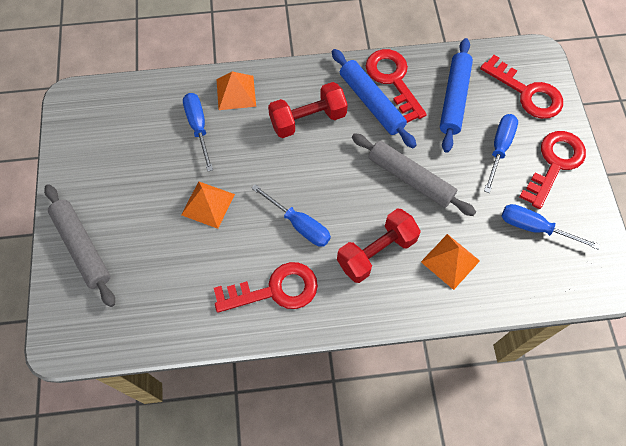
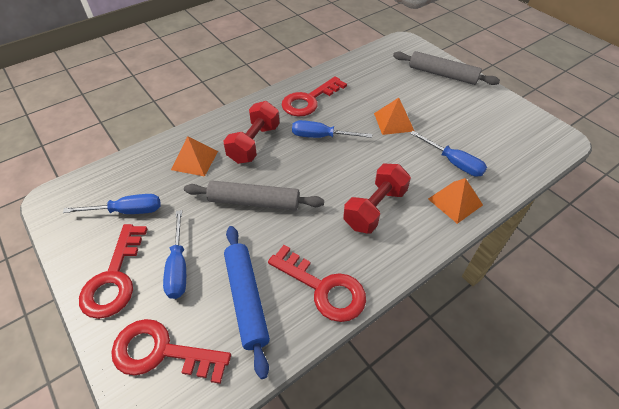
camera: 150 degrees right, 15 degrees down
blue rolling pin [332,49,417,148] -> none

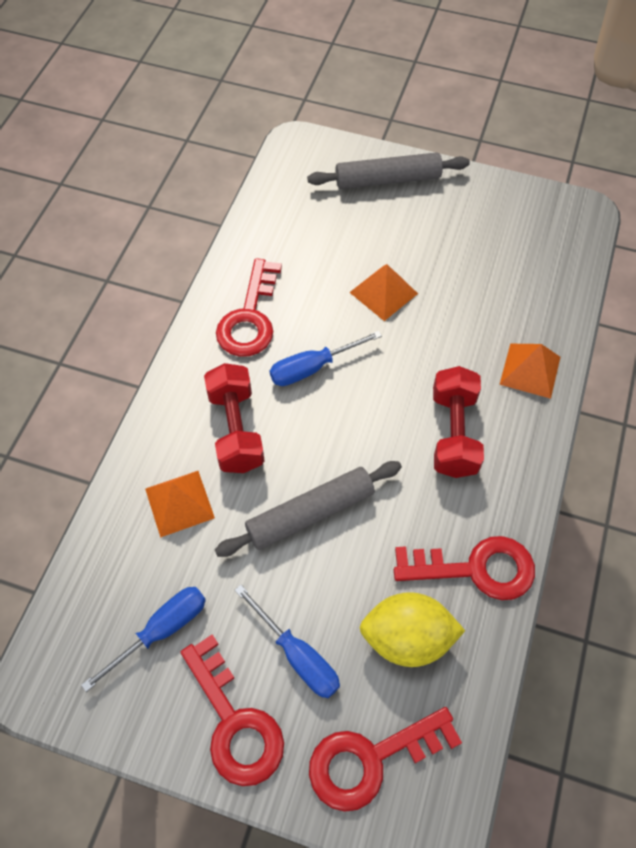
camera: 35 degrees left, 10 degrees up
blue rolling pin [224,226,270,379] -> yellow lemon [360,592,465,667]
blue screwdriver [410,131,487,177] -> none

